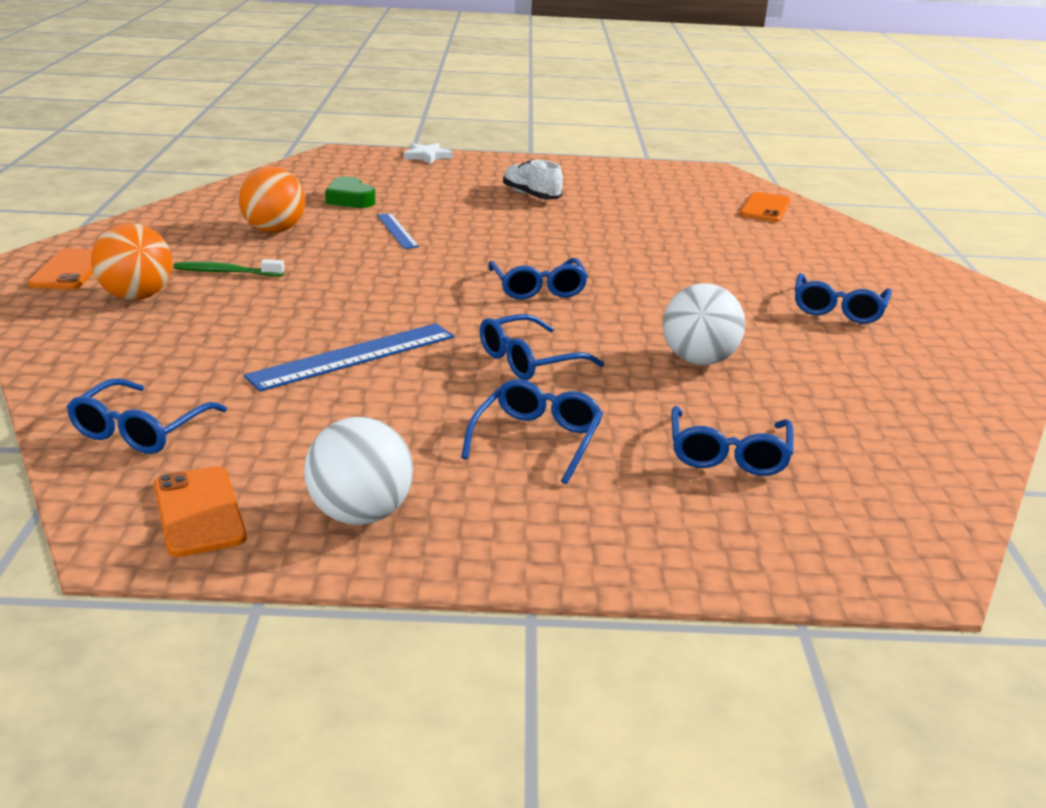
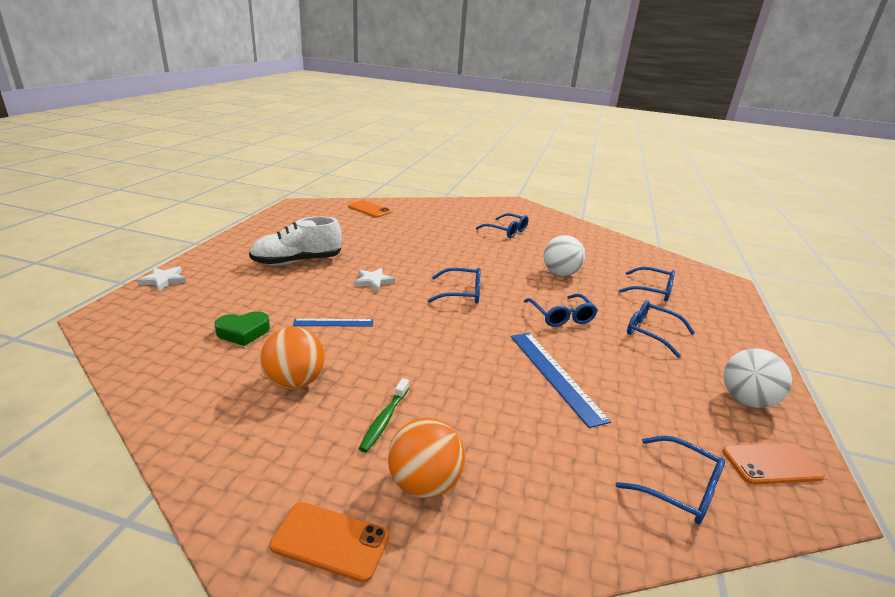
camera: 75 degrees left, 0 degrees up
white shoe [503,159,563,199] -> white shoe [249,216,342,265], size x1.54
none -> white star [354,268,395,292]

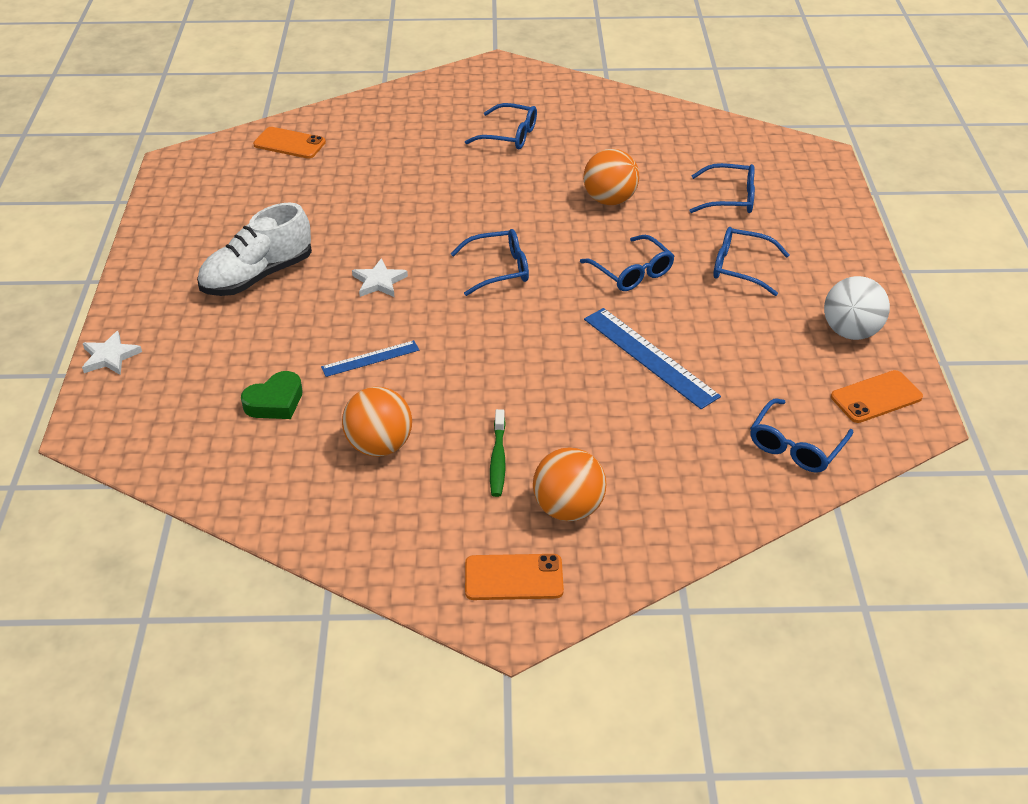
camera: 15 degrees left, 15 degrees up
white ball [544,235,585,276] -> orange ball [583,149,639,205]
blue glasses [616,436,725,524] -> blue glasses turned 105 degrees clockwise [750,399,853,473]

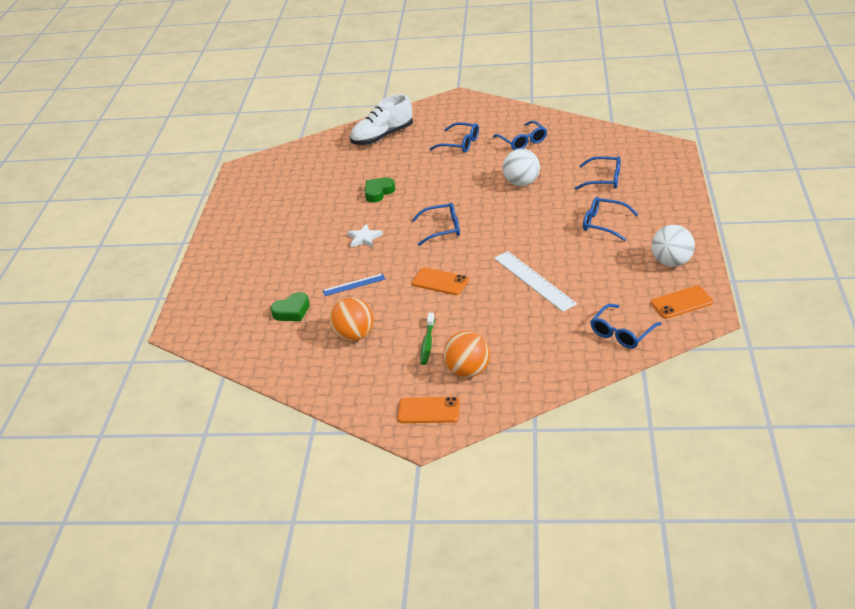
camera: 10 degrees right, 5 degrees down
white star [82,331,142,375] -> none
white shoe [197,202,312,296] -> white shoe moved to [350,94,413,145]
orange phone [253,127,326,159] -> orange phone moved to [412,267,469,295]
blue glasses [580,235,674,291] -> blue glasses moved to [493,121,547,150]
orange ball [583,149,639,205] -> white ball [503,149,540,186]
blue ruler [584,308,721,409] -> white ruler [494,251,577,312]
none -> green heart [365,177,395,203]

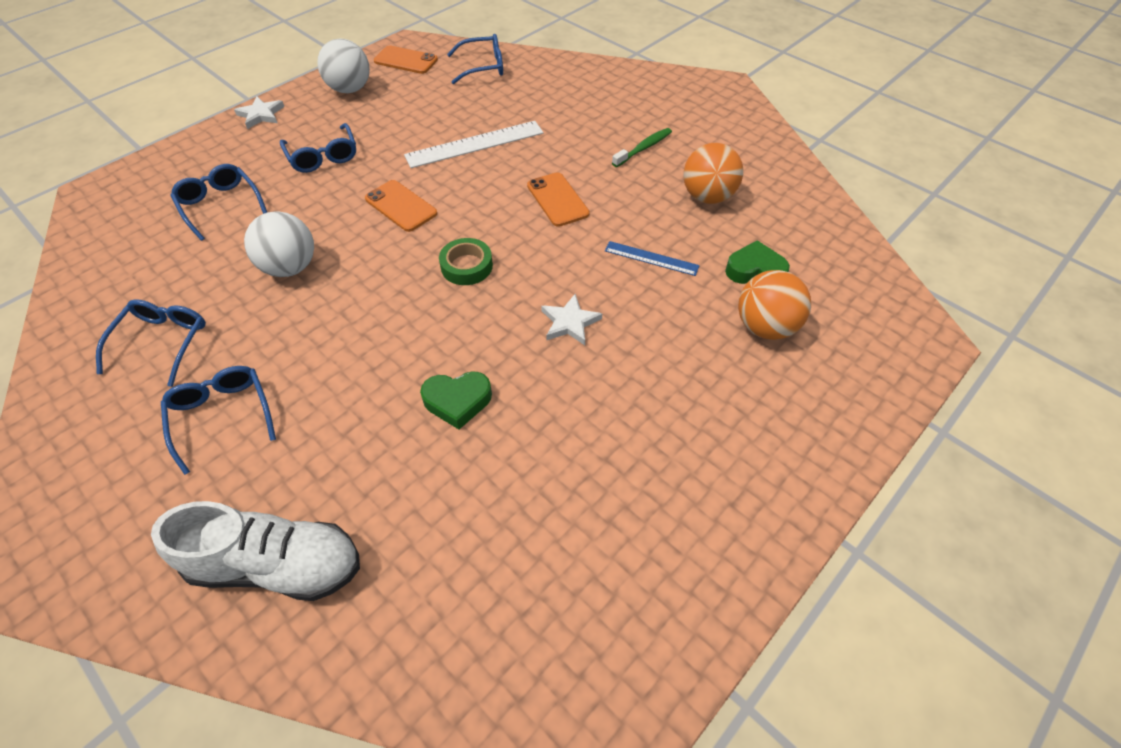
camera: 145 degrees left, 15 degrees up
orange phone [398,397,460,423] -> orange phone moved to [365,180,437,232]
blue glasses [412,202,460,246] -> green tape [439,238,493,285]
orange ball [443,331,490,378] -> orange ball moved to [738,270,811,340]
white ruler [494,251,577,312] -> white ruler turned 60 degrees clockwise [404,121,544,168]
none -> white star [234,96,284,129]

